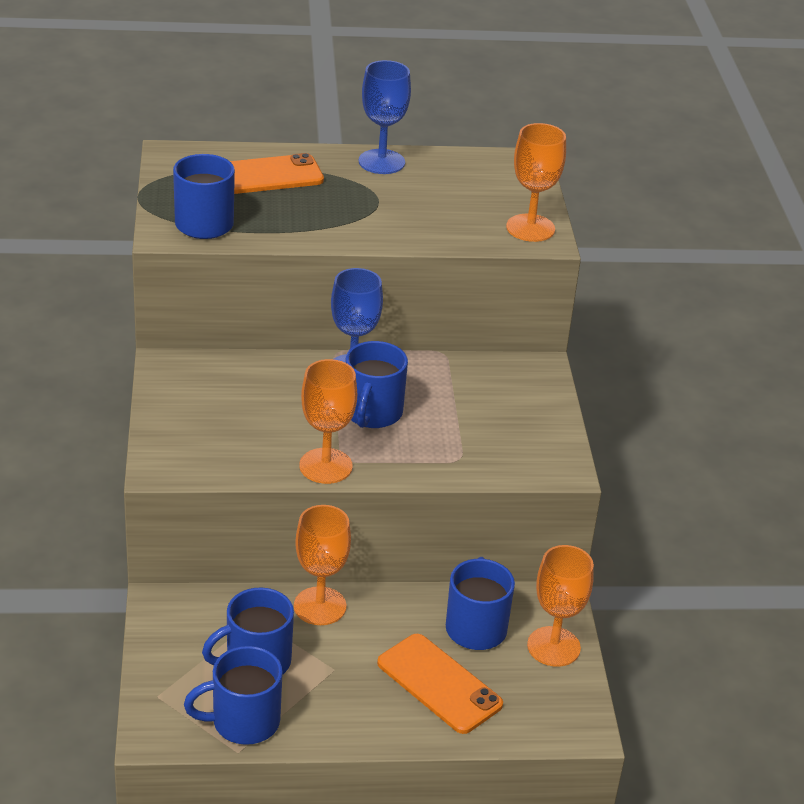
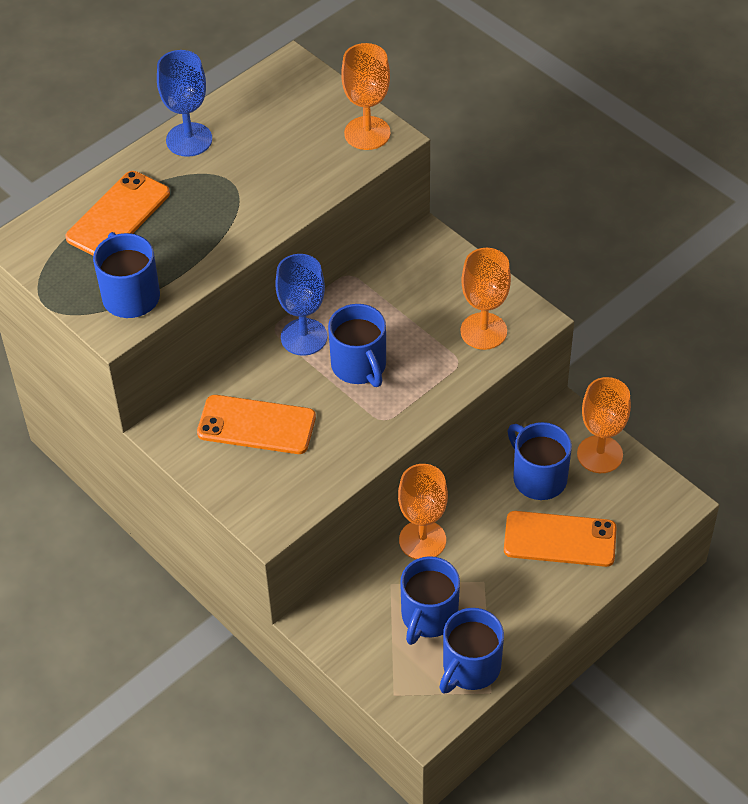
camera: 35 degrees left, 15 degrees up
orange goblet [299,359,357,484] -> orange goblet moved to [460,248,511,350]
none -> orange phone [197,395,316,454]

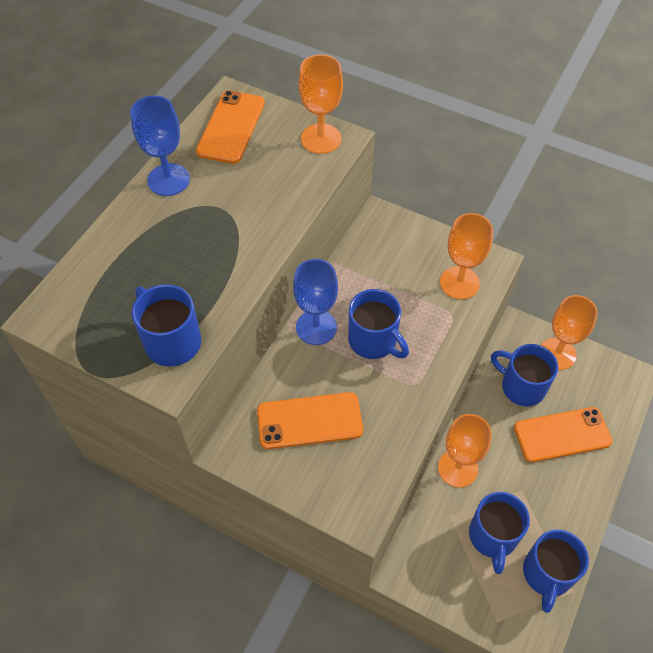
camera: 20 degrees left, 5 degrees up
orange phone [65,171,170,256] -> orange phone moved to [196,90,265,164]

